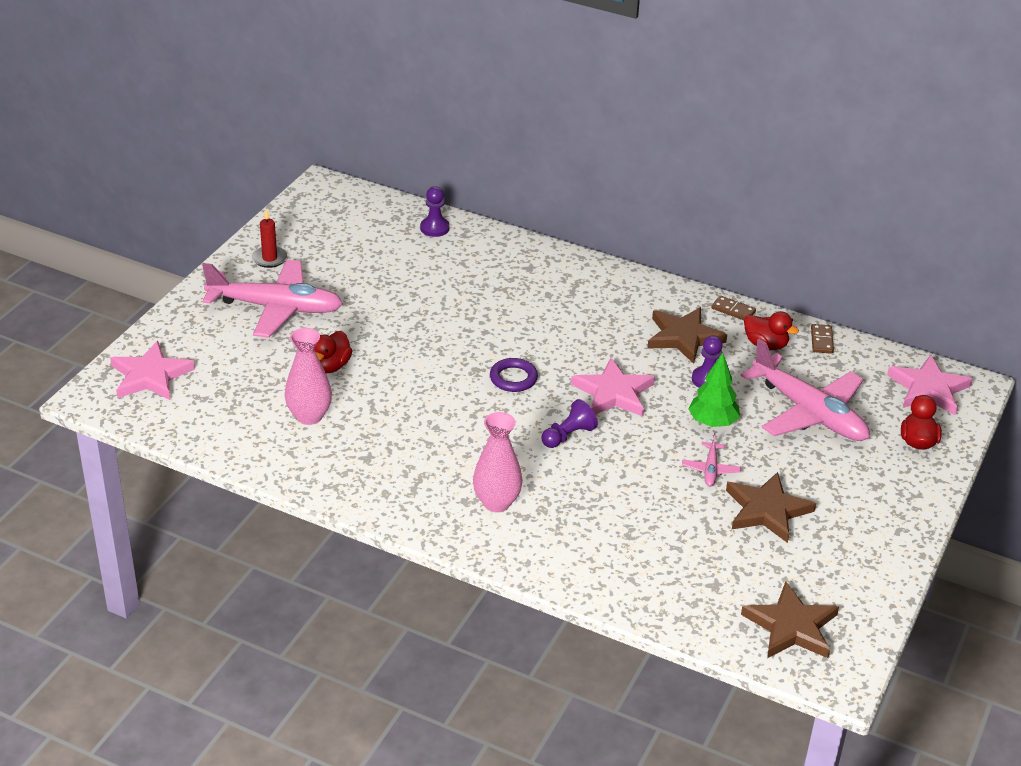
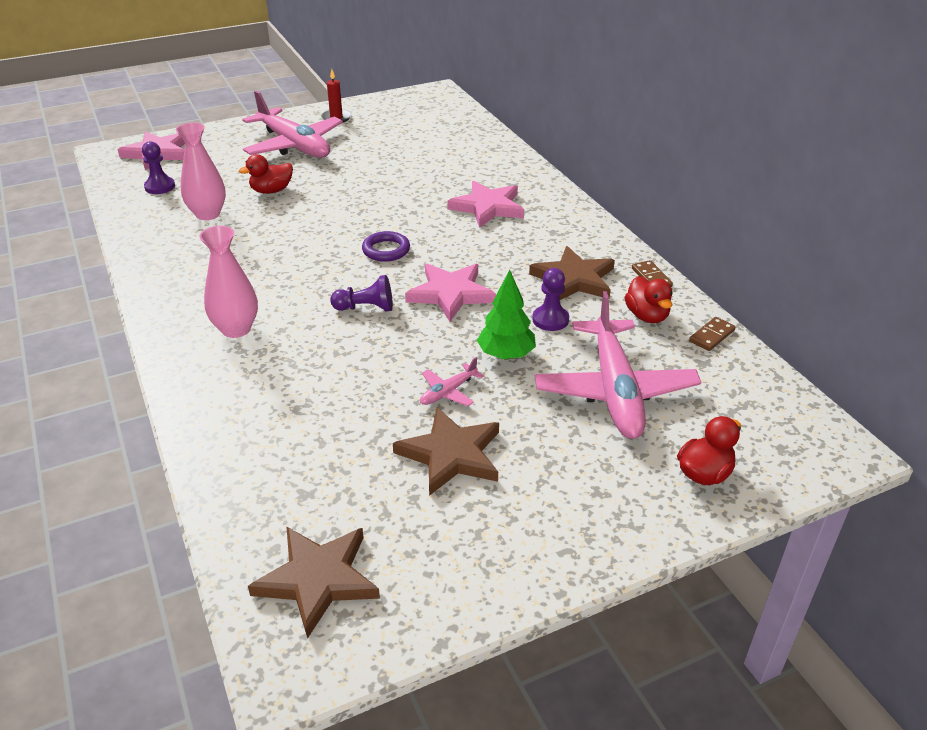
camera: 40 degrees right, 0 degrees up
purple pawn [420,186,450,237] -> purple pawn moved to [142,141,175,194]
pink star [887,355,973,415] -> pink star moved to [447,181,524,228]

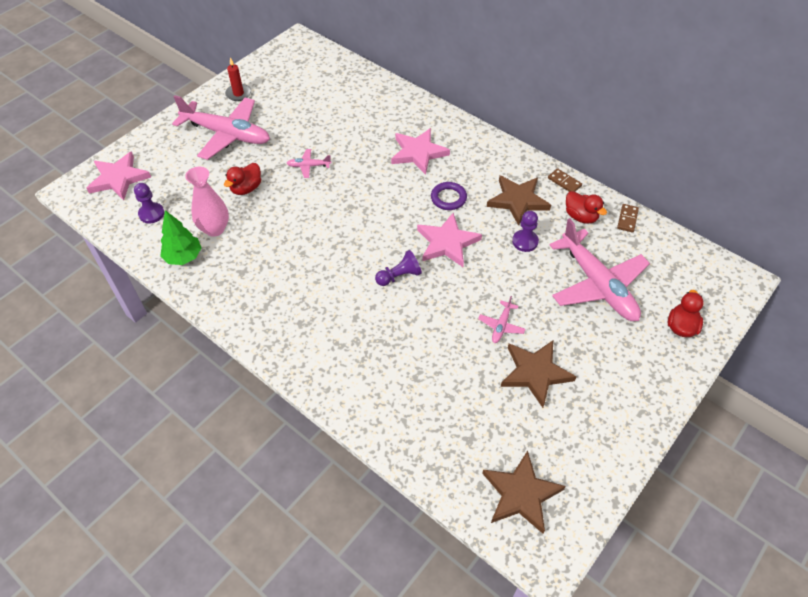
camera: 25 degrees left, 15 degrees up
pink vase [199,226,258,338] -> none
purple ring [362,231,410,262] -> purple ring moved to [431,182,467,210]
green tree [477,269,536,360] -> green tree moved to [160,210,201,265]
none -> pink plane [287,149,331,178]

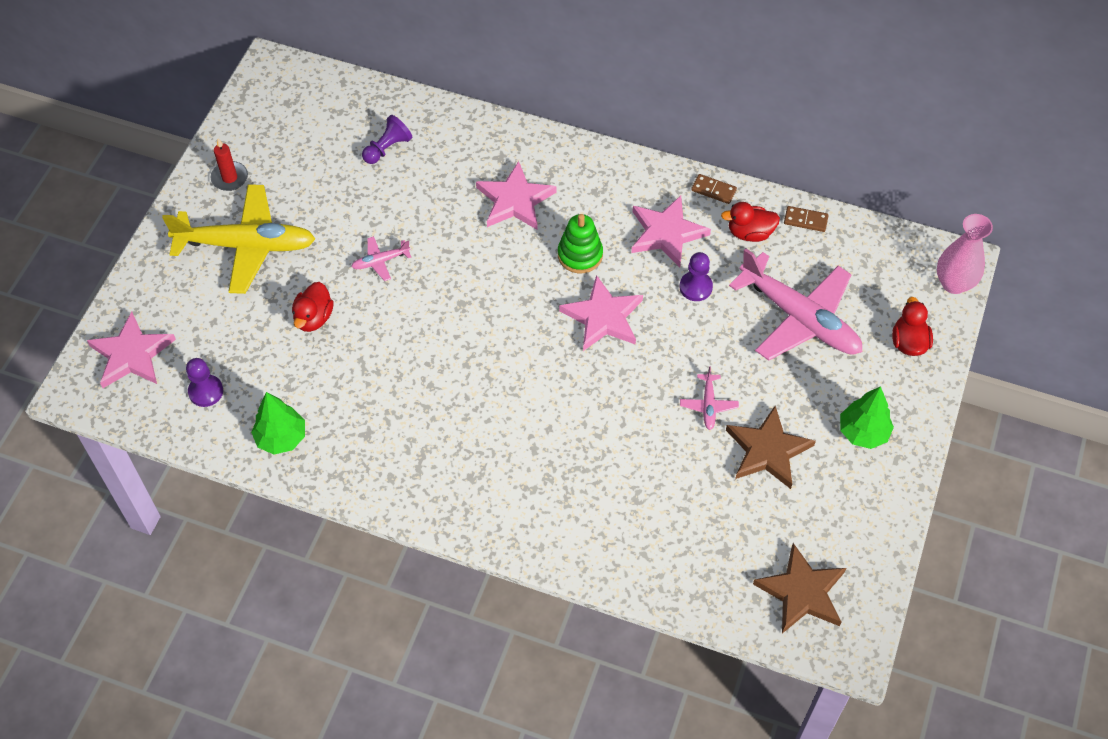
camera: 20 degrees left, 5 degrees up
pink plane [172,95,270,160] -> yellow plane [162,184,315,294]
pink vase [185,167,229,237] -> pink vase moved to [937,214,993,294]
purple pawn [375,250,422,286] -> purple pawn moved to [362,115,412,164]
purple ring [431,182,467,210] -> green stacking toy [558,214,603,273]
brown star [487,175,551,226] -> pink star [631,196,711,268]
red duck [566,191,607,224] -> red duck turned 150 degrees clockwise [721,202,780,242]
brown domino [617,204,639,232] -> brown domino turned 75 degrees counterclockwise [784,206,829,232]
none -> green tree [840,386,894,449]

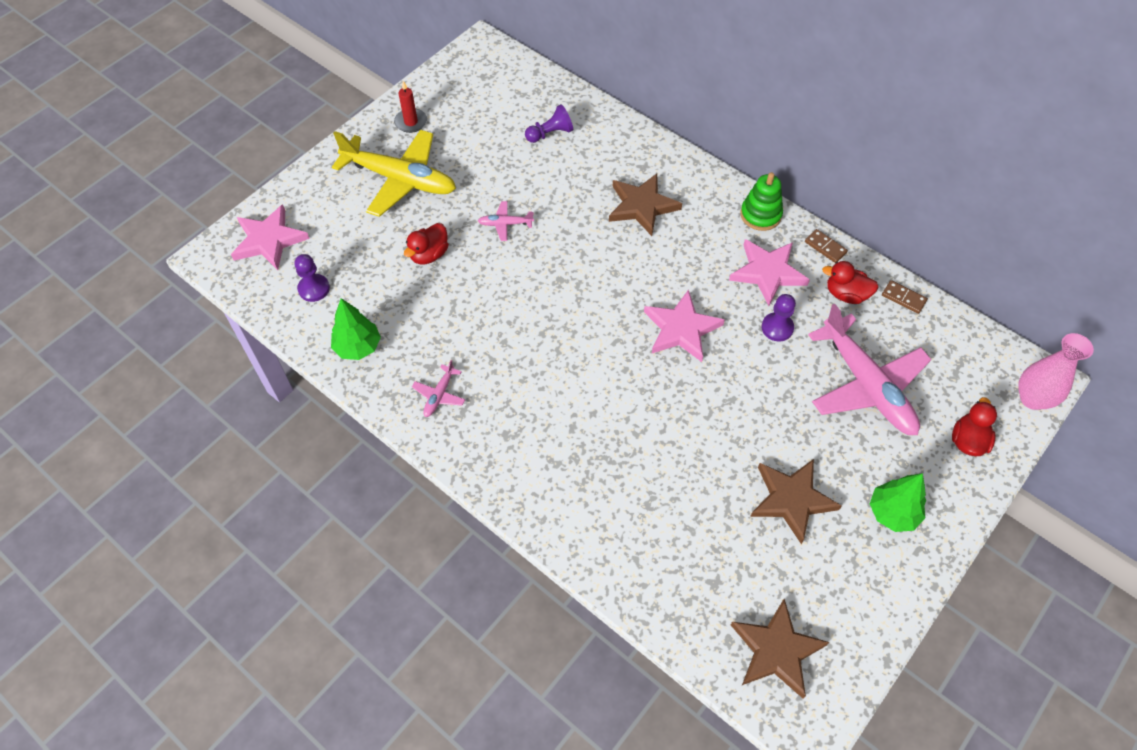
camera: 20 degrees right, 0 degrees up
pink star [476,161,557,230] -> brown star [609,174,682,236]
green stacking toy [558,214,603,273] -> green stacking toy moved to [741,172,783,231]
pink plane [680,366,739,430] -> pink plane moved to [412,360,465,417]

